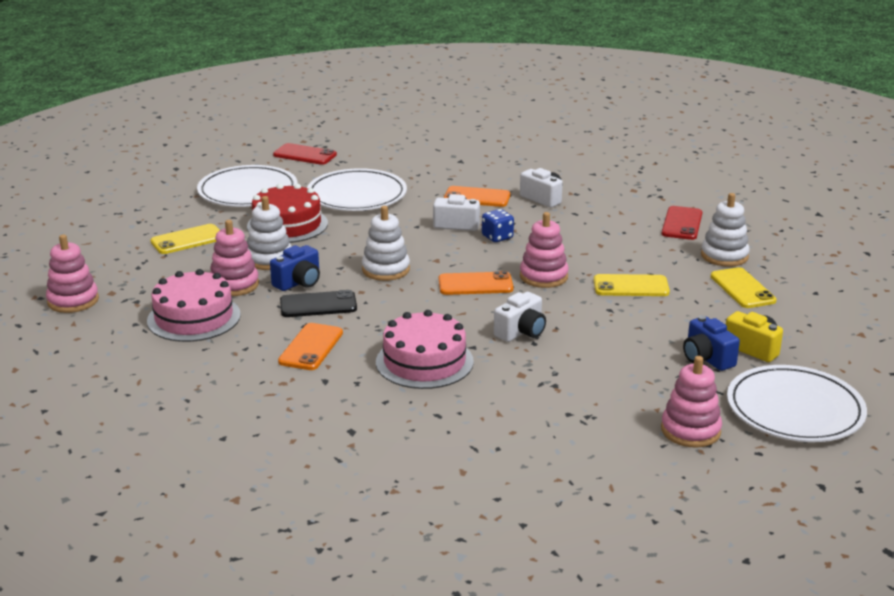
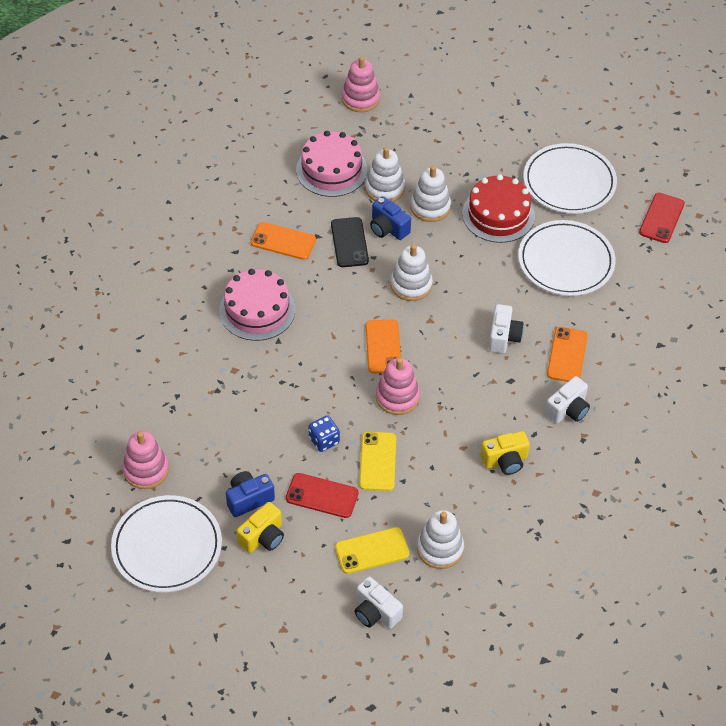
camera: 90 degrees right, 25 degrees up
yellow phone [151,224,220,254] -> none
pink stacking toy [210,220,259,296] -> white stacking toy [365,147,405,202]
blue dice [482,209,514,242] -> blue dice moved to [309,415,340,452]
white camera [494,292,546,342] -> white camera moved to [355,577,403,629]
red phone [662,206,702,240] -> red phone moved to [286,473,359,518]
none -> yellow camera [481,431,530,475]

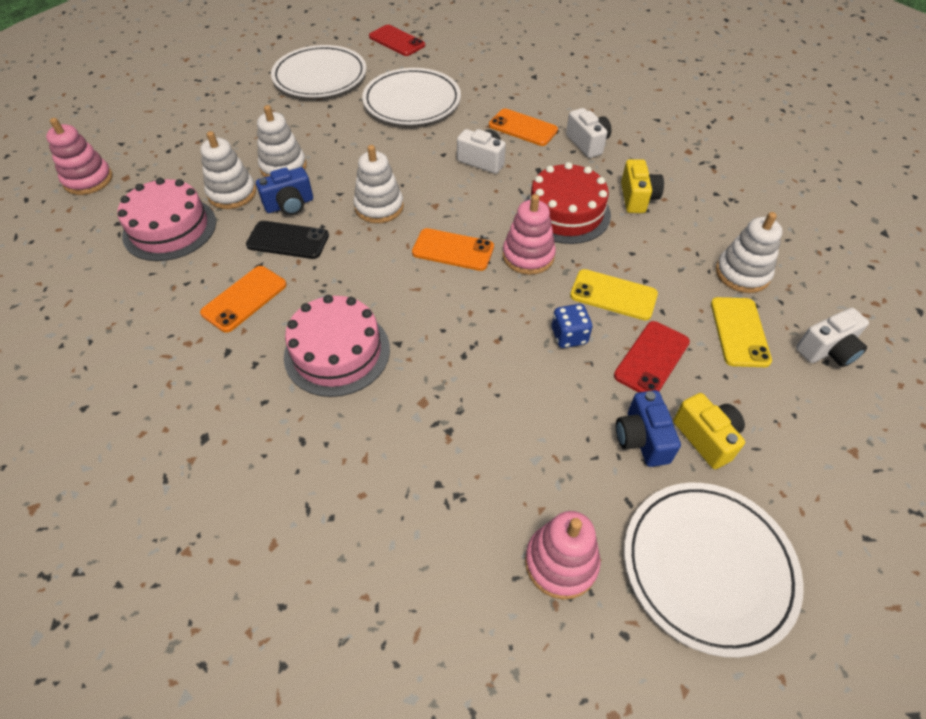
camera: 70 degrees left, 0 degrees up
red cake [462,174,535,243] -> red cake moved to [525,162,611,244]

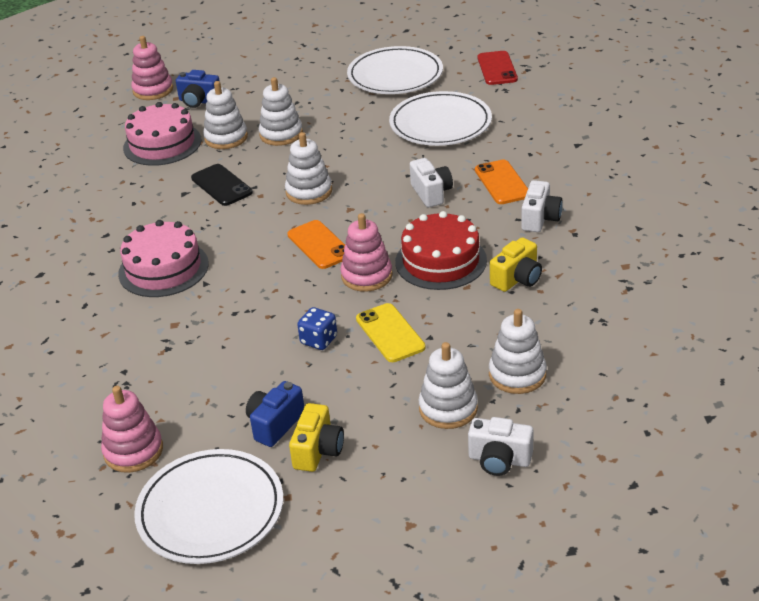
camera: 45 degrees right, 15 degrees down
orange phone [200,266,287,333] -> none
blue camera [256,167,313,215] -> blue camera moved to [176,70,220,108]
red phone [614,321,690,393] -> none
yellow phone [711,297,772,367] -> white stacking toy [418,342,478,429]

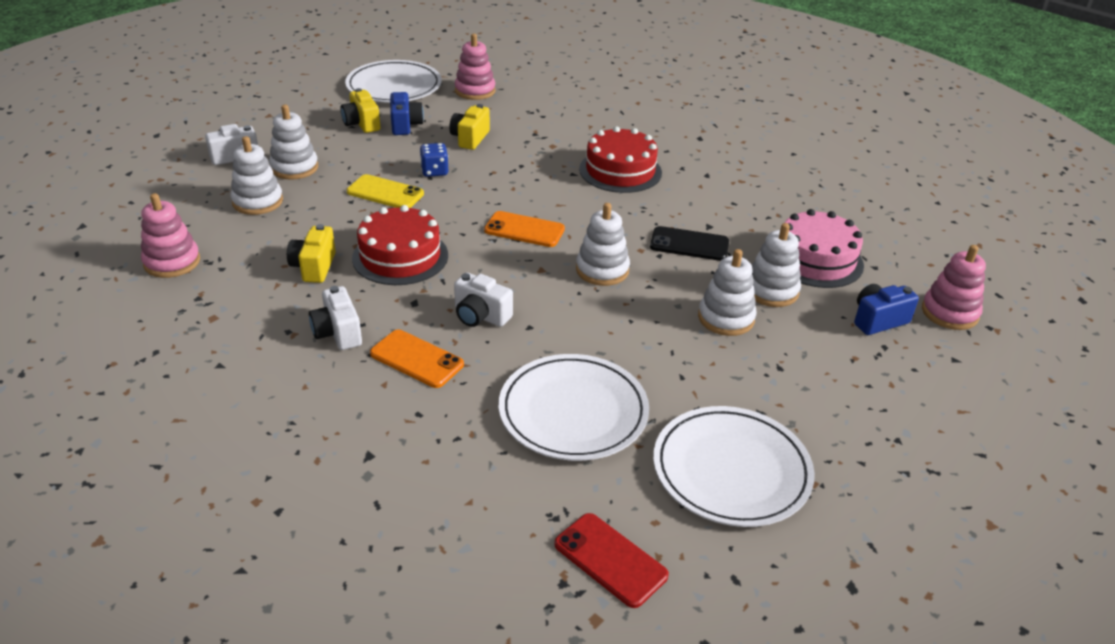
camera: 135 degrees right, 0 degrees up
pink cake [118,220,209,297] -> red cake [579,126,662,193]
pink stacking toy [340,213,393,292] -> pink stacking toy moved to [141,193,200,278]
none -> yellow camera [449,104,490,150]

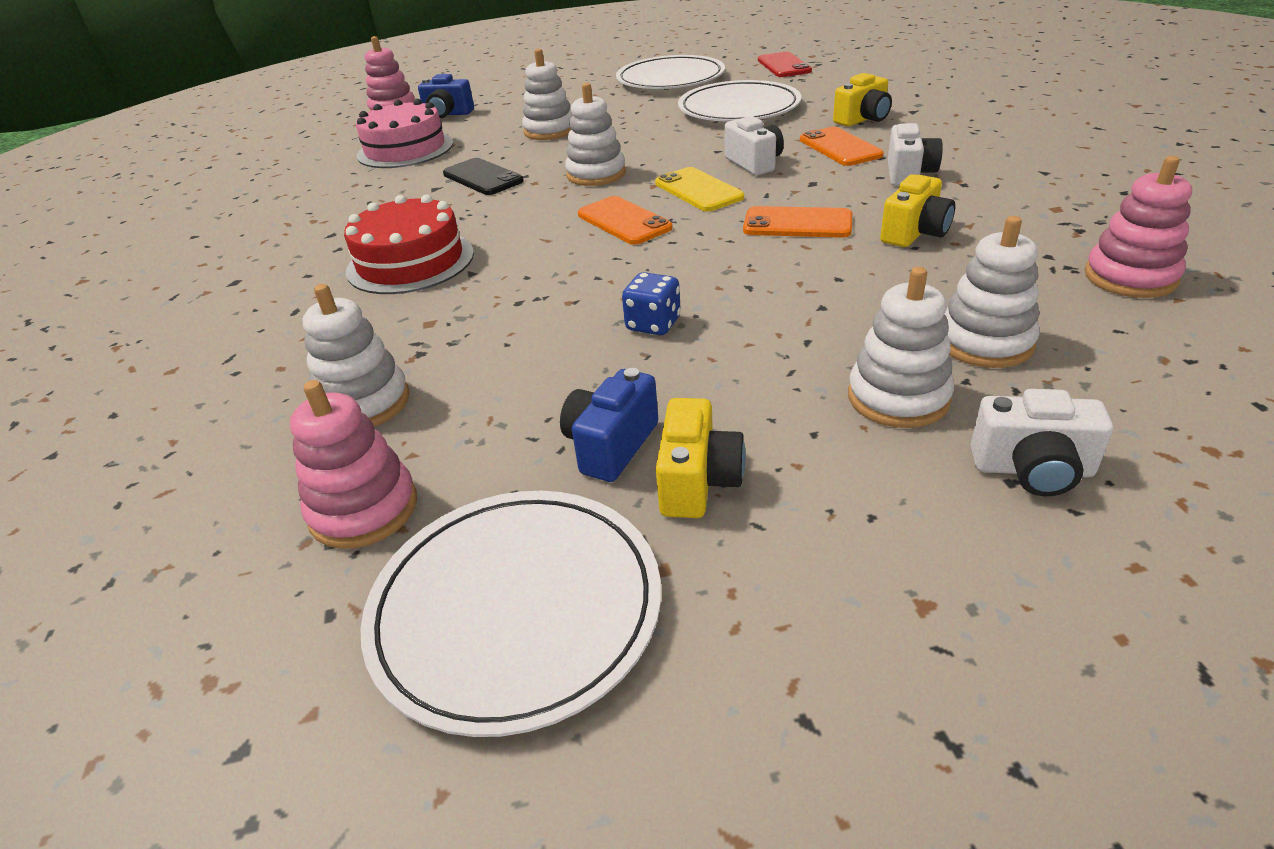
camera: 140 degrees left, 0 degrees up
yellow phone [347,174,424,208] -> yellow phone moved to [655,167,744,211]
red cake [352,205,448,285] -> orange phone [743,206,852,238]
yellow camera [449,104,490,150] -> yellow camera moved to [833,73,892,127]
white stacking toy [752,223,801,307] -> white stacking toy moved to [302,284,409,427]

